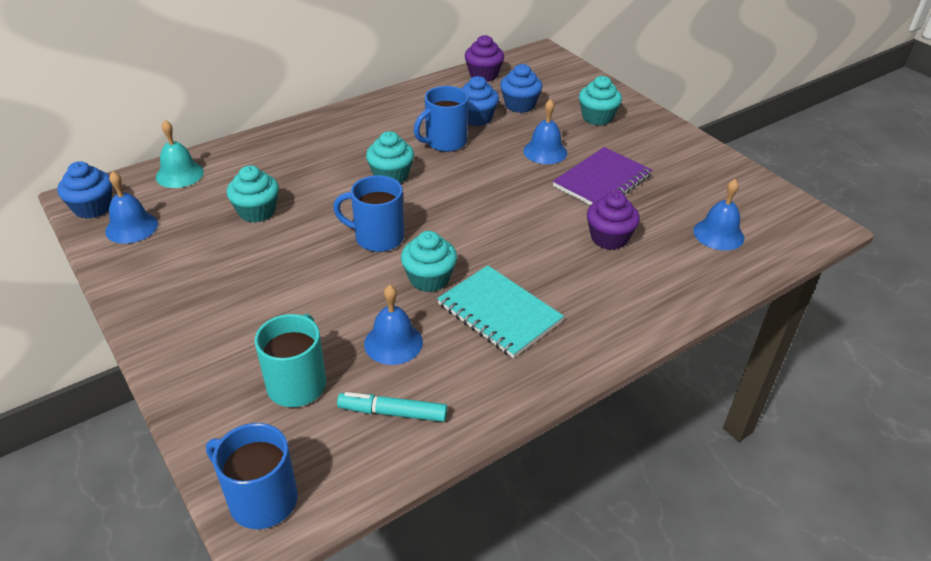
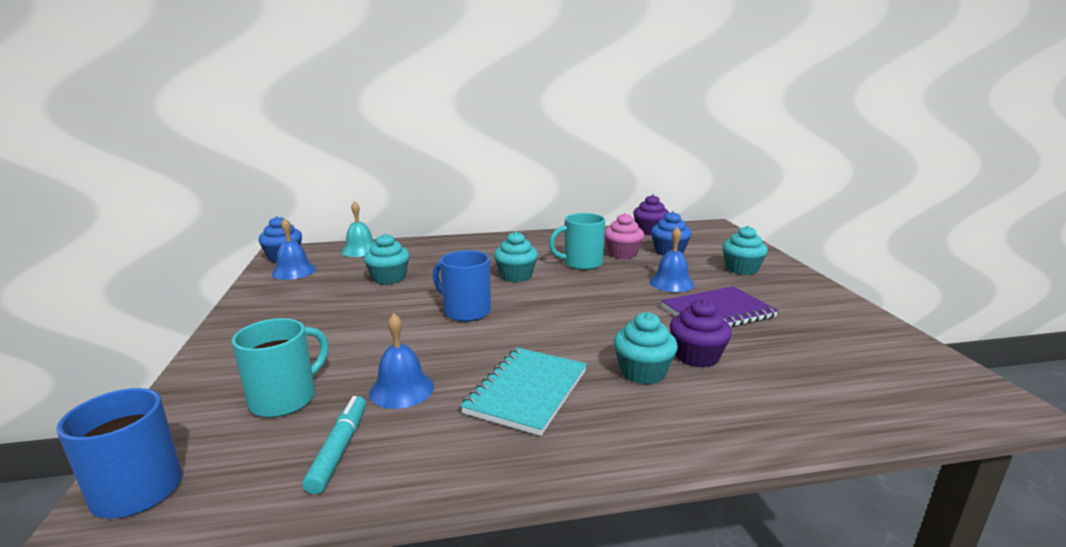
camera: 25 degrees right, 20 degrees down
turquoise marker [337,392,447,422] -> turquoise marker turned 60 degrees clockwise [302,396,366,494]
turquoise cupcake [401,231,457,292] -> turquoise cupcake moved to [614,312,678,384]
blue mug [414,86,469,152] -> turquoise mug [549,213,605,270]
turquoise notebook [437,265,564,358] -> turquoise notebook turned 45 degrees clockwise [460,347,587,436]
blue cupcake [461,76,499,126] -> pink cupcake [604,213,644,259]
blue bell [693,179,744,251] -> none

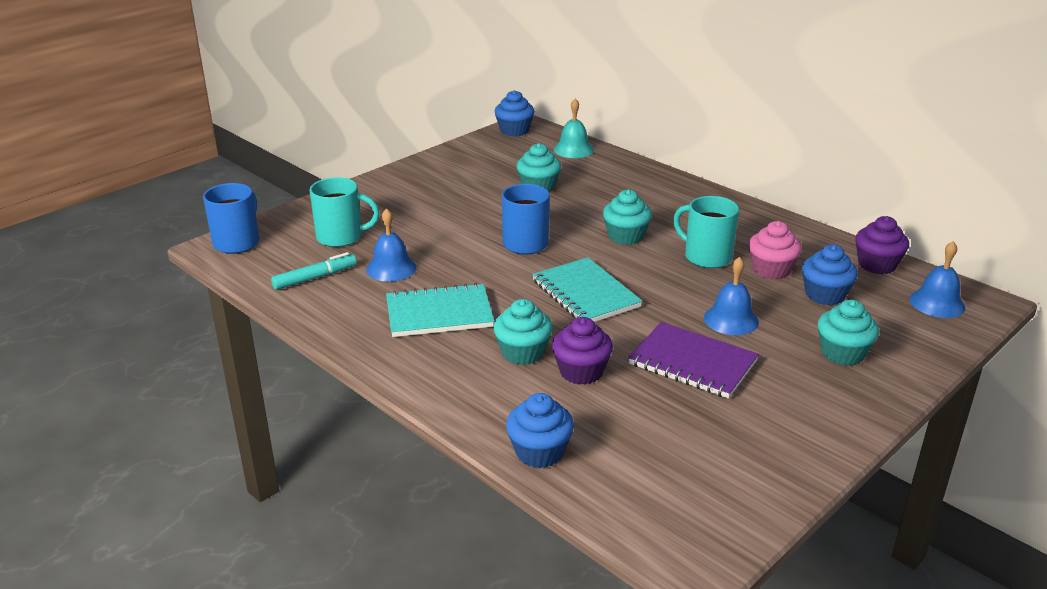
camera: 55 degrees right, 10 degrees up
blue bell [272,218,316,280] -> blue bell moved to [909,241,965,318]
none -> blue cupcake [506,393,574,468]
none -> turquoise notebook [532,257,642,322]

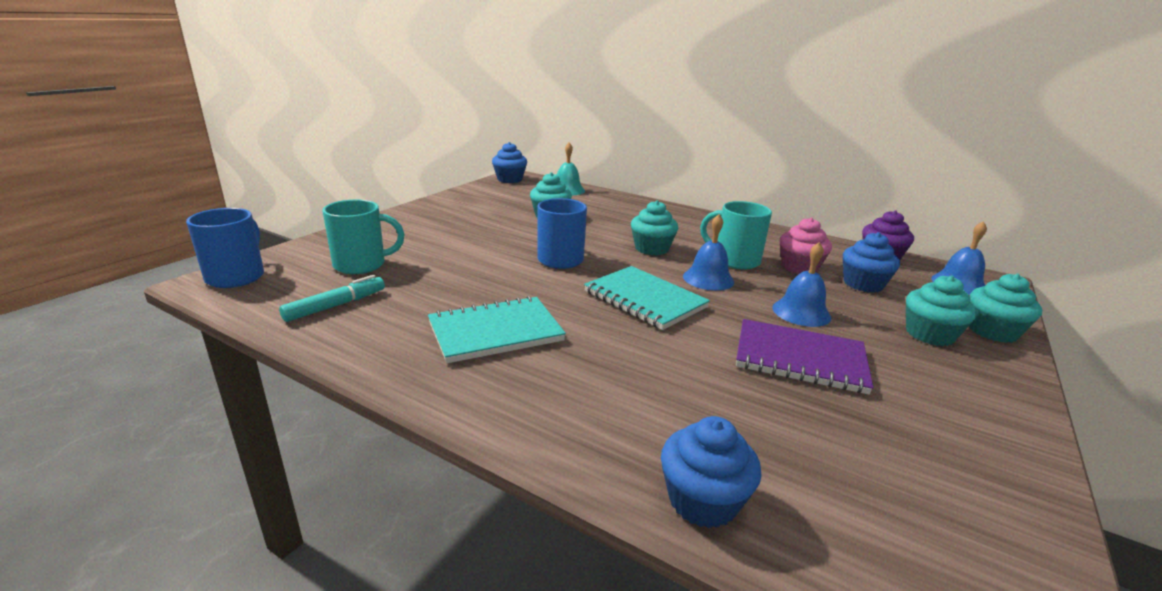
camera: 15 degrees left, 5 degrees down
blue bell [366,208,417,282] -> blue bell moved to [683,214,734,290]
turquoise cupcake [493,299,553,365] -> turquoise cupcake moved to [969,274,1042,343]
purple cupcake [552,317,613,385] -> none

